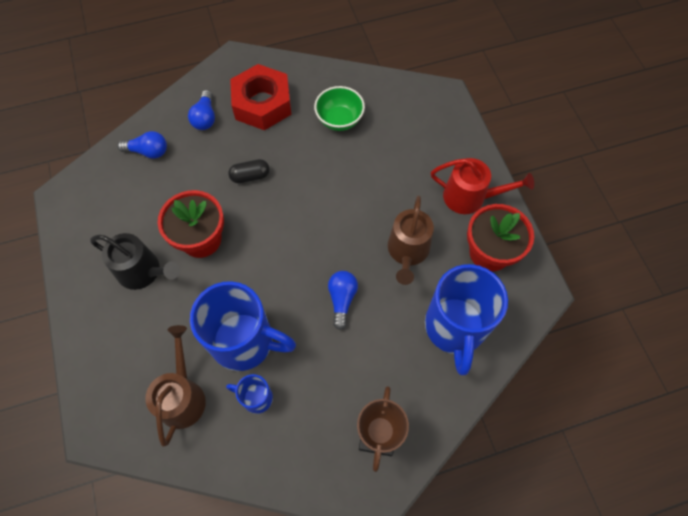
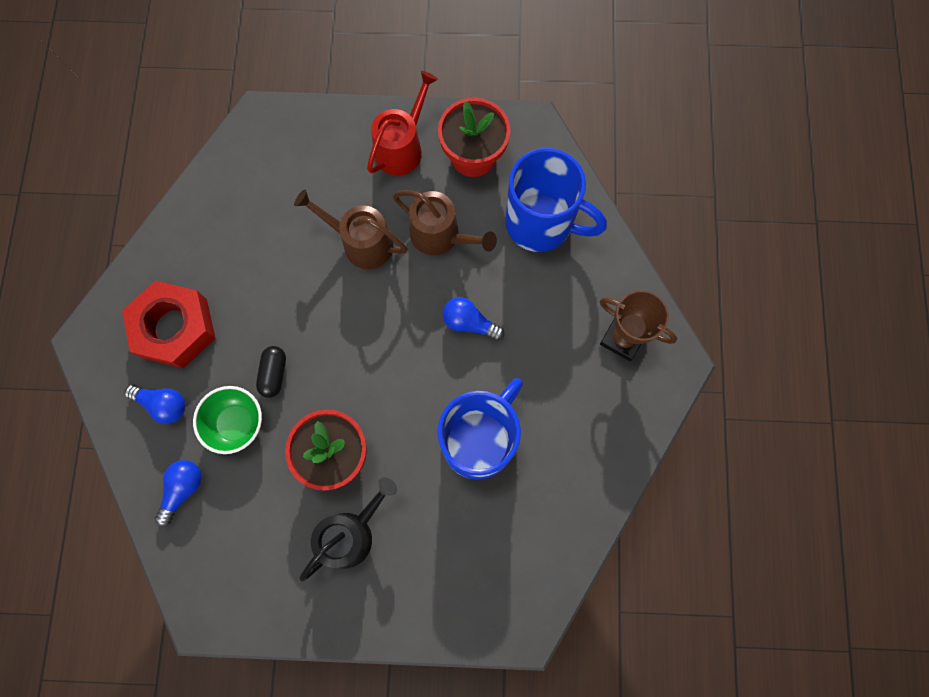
camera: 70 degrees left, 10 degrees up
brown watering can [145,325,206,447] -> brown watering can moved to [294,189,408,269]
blue mug [226,374,273,414] -> none
green bowl [314,86,365,131] -> green bowl moved to [193,386,262,454]

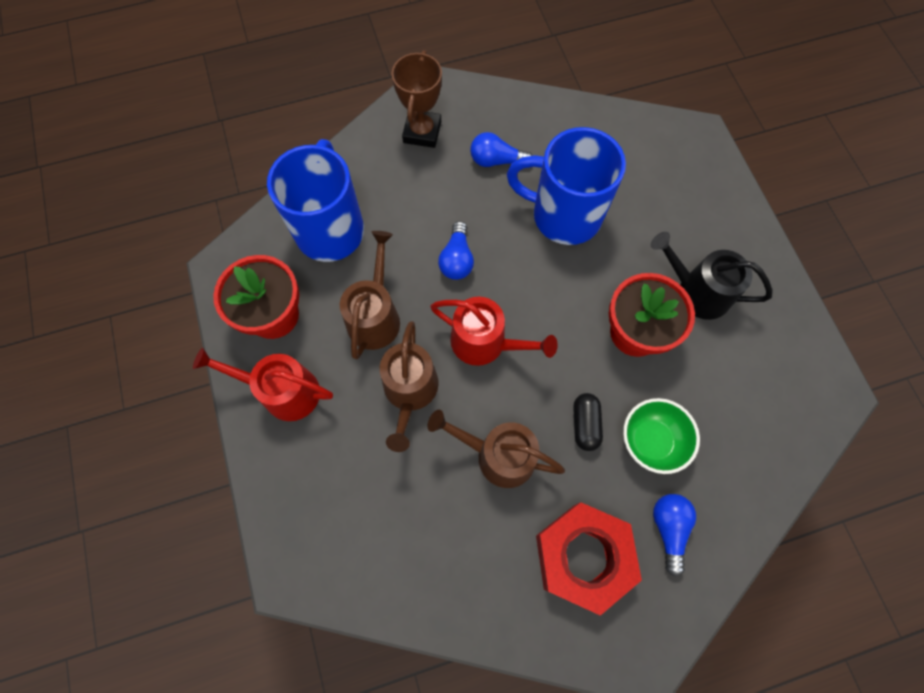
camera: 110 degrees left, 5 degrees down
blue light bulb [155,460,202,527] -> blue light bulb moved to [470,132,532,167]
black capsule [256,346,286,398] -> black capsule turned 75 degrees counterclockwise [573,393,603,451]
none -> brown watering can [427,410,565,488]
none -> red watering can [430,297,558,366]

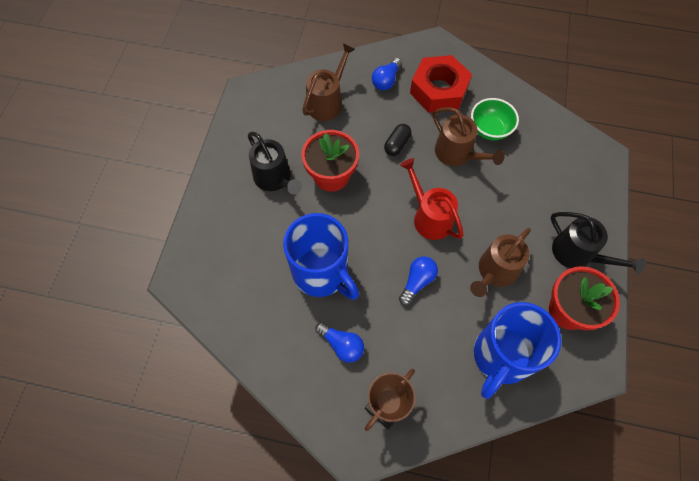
camera: 150 degrees left, 5 degrees down
red watering can [193,348,333,421] -> black watering can [551,212,645,274]
brown watering can [380,321,439,452] -> brown watering can moved to [302,43,355,121]
green bowl [623,398,700,474] -> green bowl moved to [471,98,519,140]

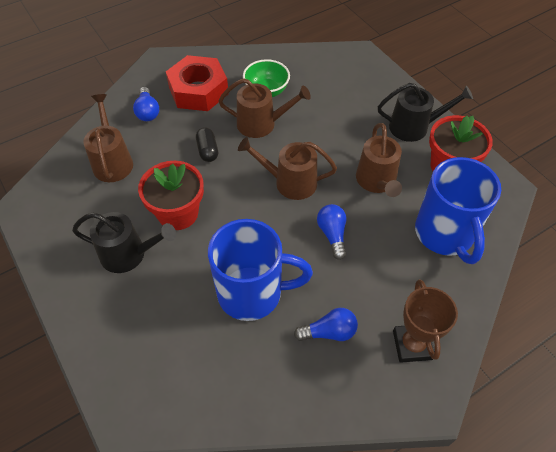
camera: 45 degrees left, 10 degrees down
red watering can [400,158,464,240] -> brown watering can [238,137,337,200]

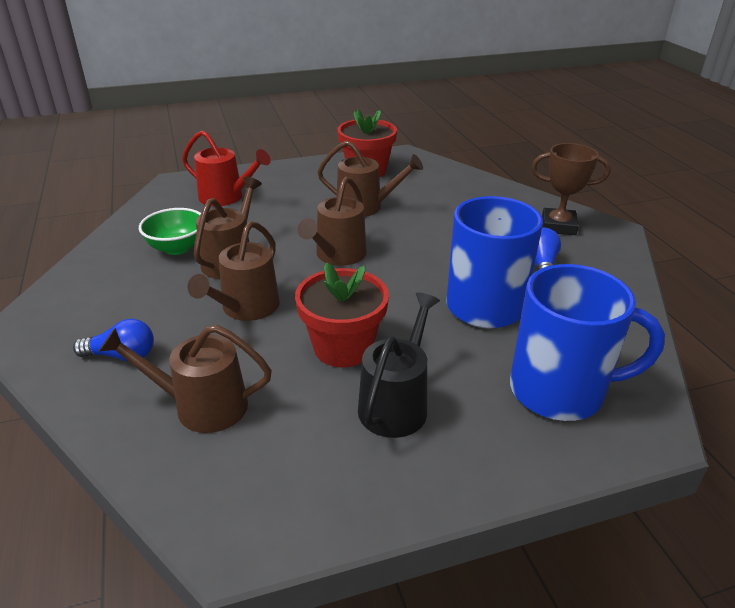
camera: 75 degrees left, 20 degrees down
red nut [166,55,229,111] -> none
black capsule [196,127,218,162] -> brown watering can [188,221,280,321]
blue light bulb [317,204,346,260] -> none
black watering can [378,83,473,142] -> none
blue mug [415,157,501,264] -> blue mug moved to [510,264,665,421]
none -> red watering can [182,130,271,206]

